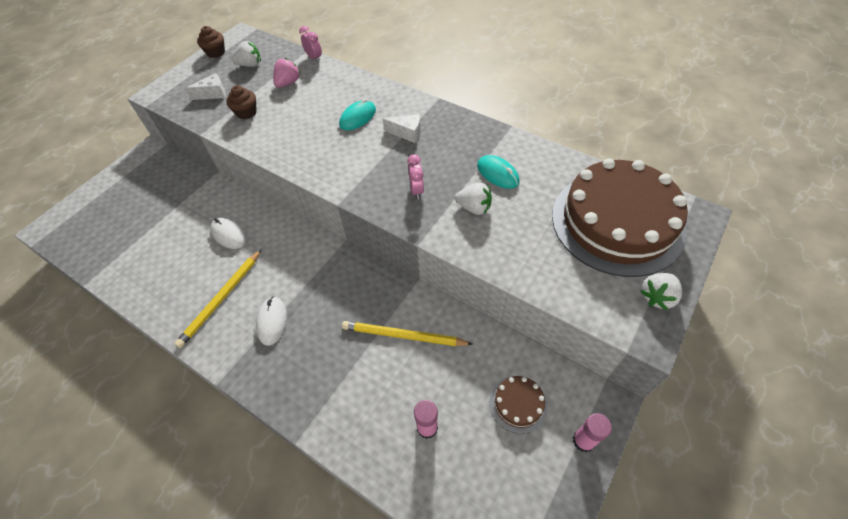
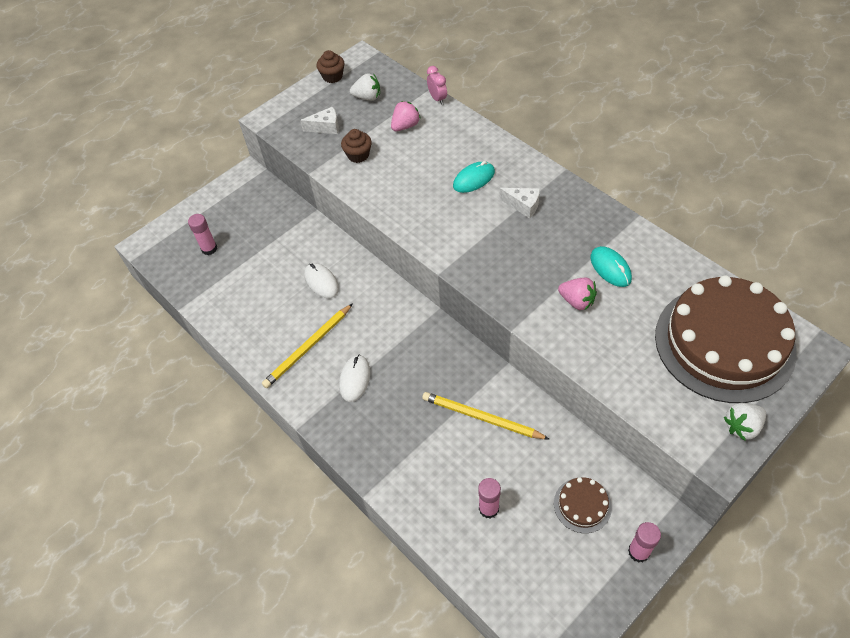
camera: 15 degrees right, 0 degrees up
pink clock [407,154,424,199] -> none
white strawberry [455,183,492,215] -> pink strawberry [558,278,597,311]
none -> pink glue stick [188,214,217,255]

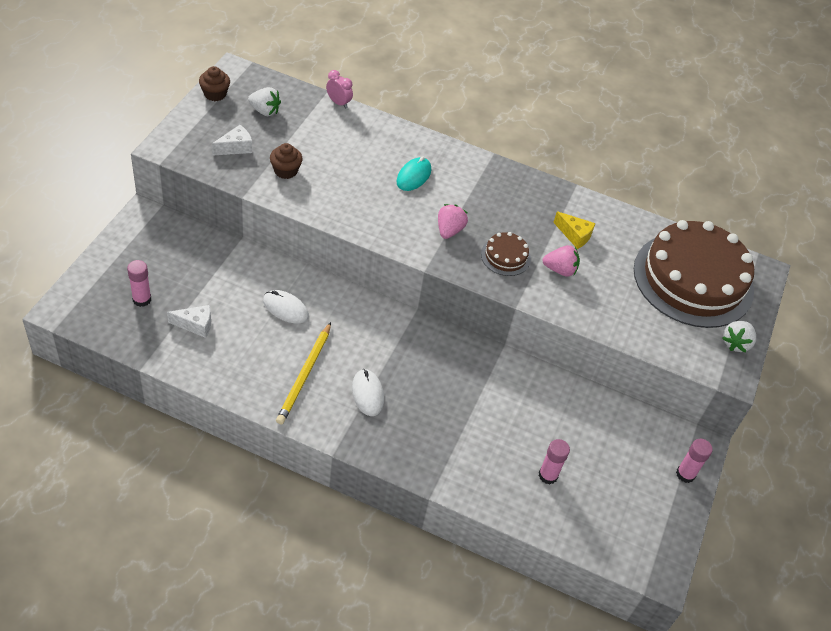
camera: 35 degrees left, 5 degrees down
white strawberry [350,73,380,101] -> white strawberry turned 45 degrees clockwise [248,87,281,116]
pink strawberry [391,101,421,131] -> pink strawberry moved to [438,204,468,239]
yellow pencil [422,392,549,439] -> none
white cheese [499,188,540,219] -> white cheese moved to [167,305,211,338]
brown cake [554,477,612,533] -> brown cake moved to [481,232,531,276]
turquoise mouse [591,246,632,287] -> yellow cheese [553,211,596,249]

